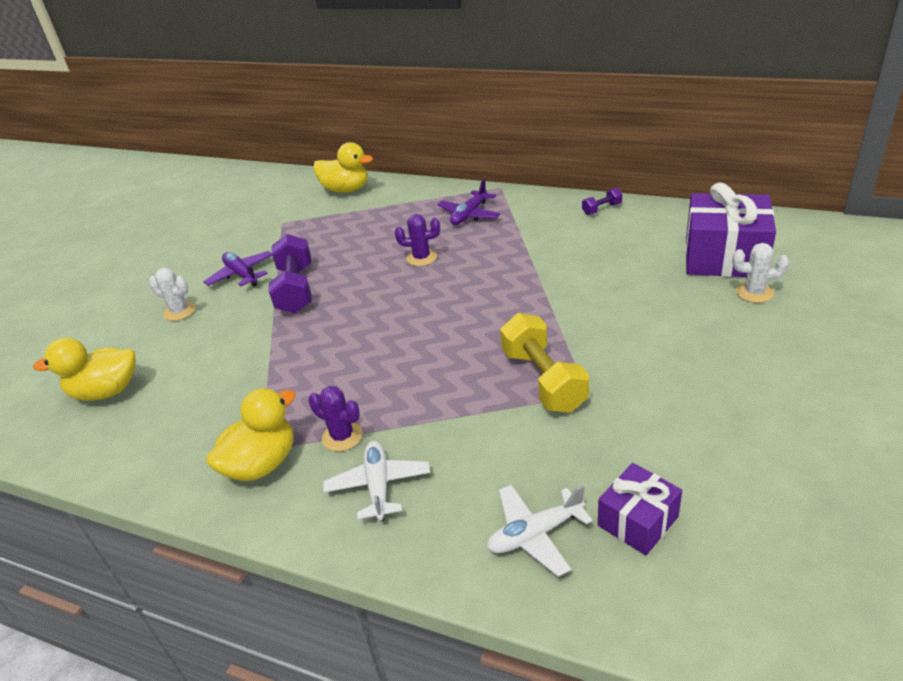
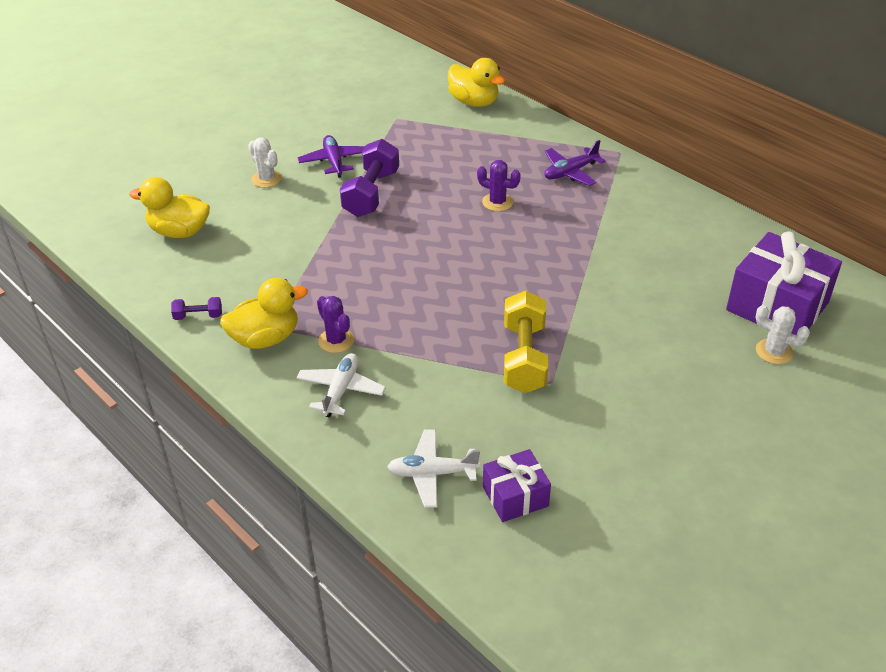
camera: 20 degrees right, 5 degrees up
purple dumbbell [582,188,622,215] -> purple dumbbell moved to [171,297,222,320]

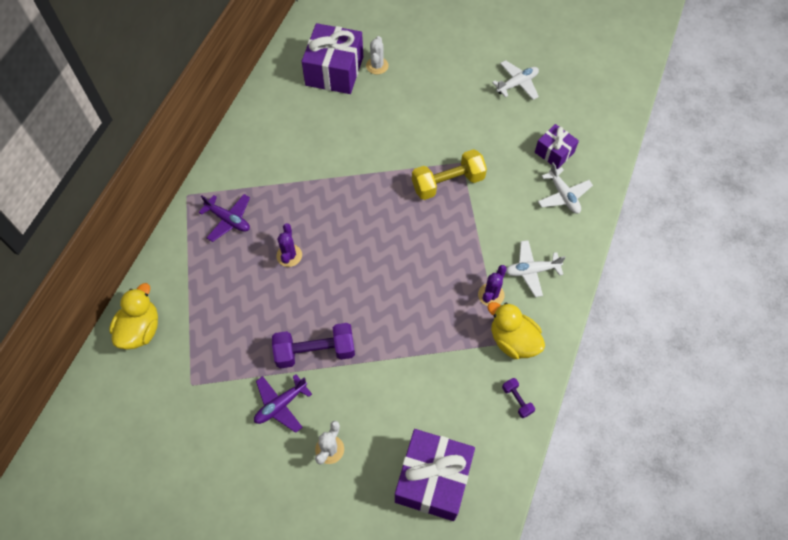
camera: 115 degrees left, 20 degrees up
yellow duck [130,177,210,238] -> purple gift [395,429,475,521]
none -> white plane [492,60,539,100]

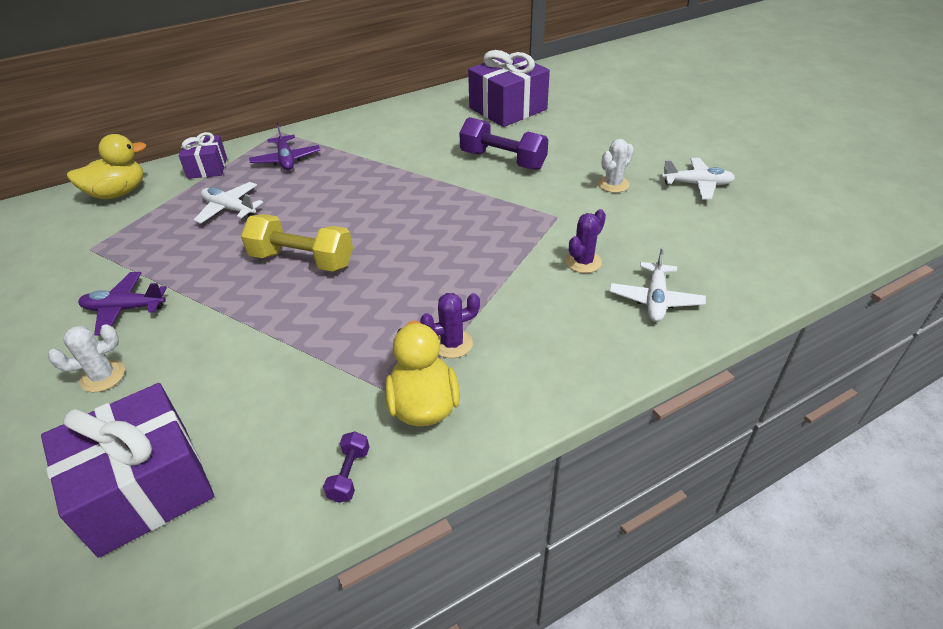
camera: 40 degrees right, 20 degrees down
purple dumbbell [272,323,355,369] -> purple dumbbell moved to [459,117,548,170]
purple cactus [276,223,302,267] -> purple cactus moved to [566,209,606,273]
white cactus [366,36,389,74] -> white cactus moved to [598,139,634,193]
yellow dumbbell [412,149,487,200] -> yellow dumbbell moved to [241,214,353,272]
white plane [506,240,566,297] -> white plane moved to [194,182,263,224]
purple gift [535,124,579,169] -> purple gift moved to [179,132,227,179]

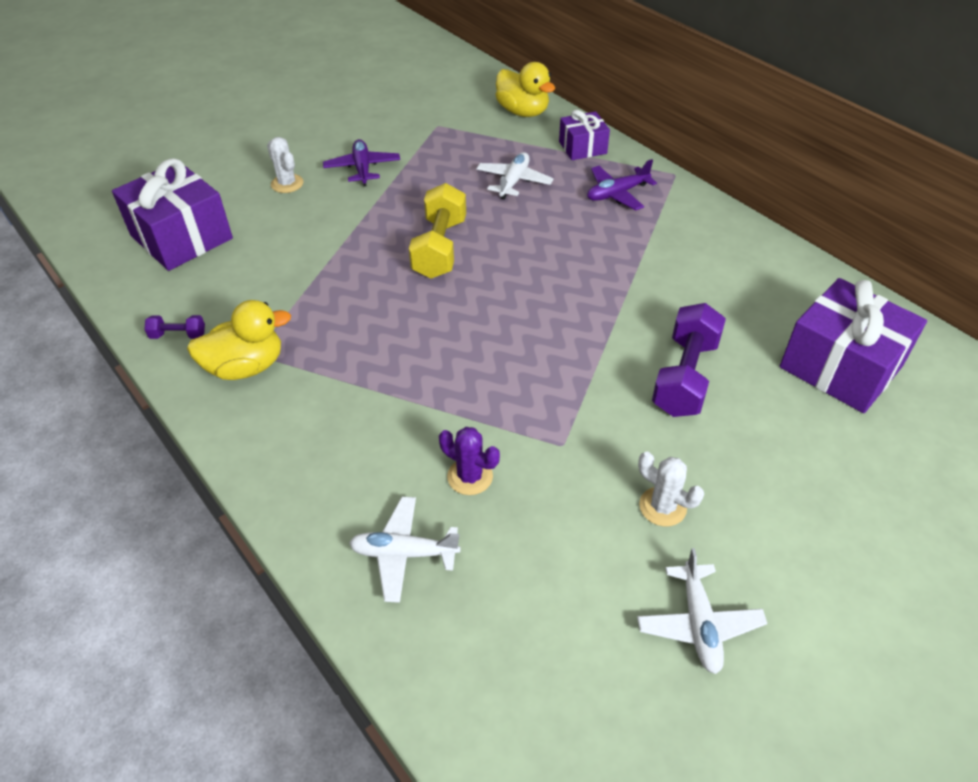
camera: 80 degrees right, 5 degrees up
purple cactus [420,293,480,358] -> none

